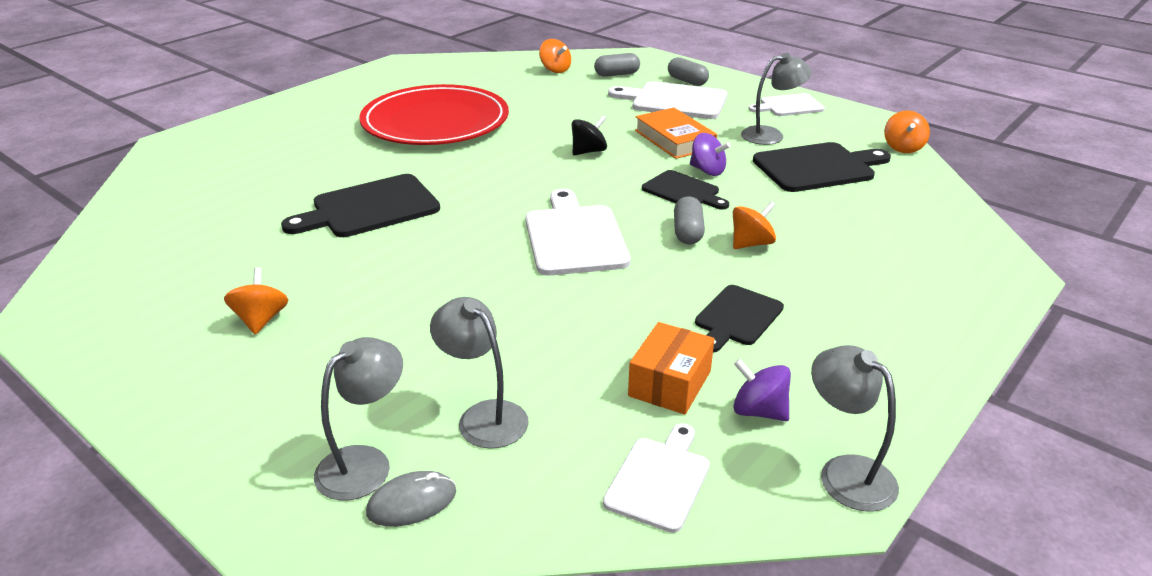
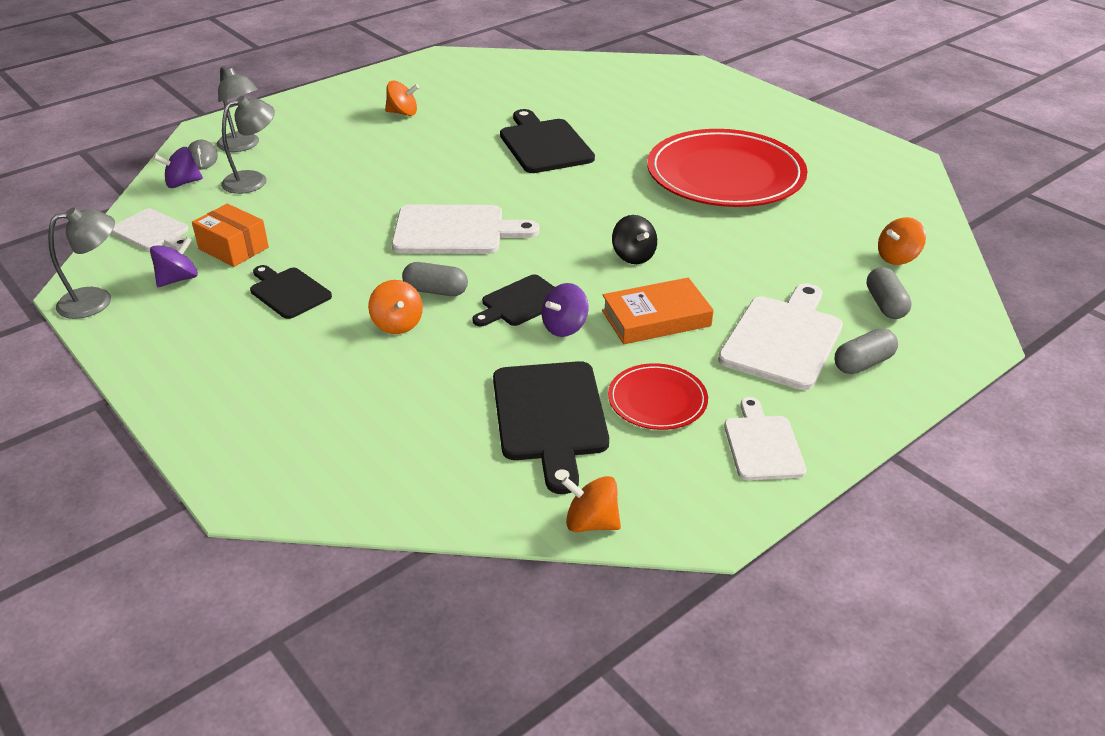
camera: 100 degrees right, 5 degrees up
grey lamp [741,53,812,145] -> red plate [608,363,708,430]
none -> purple spinning top [153,147,203,188]

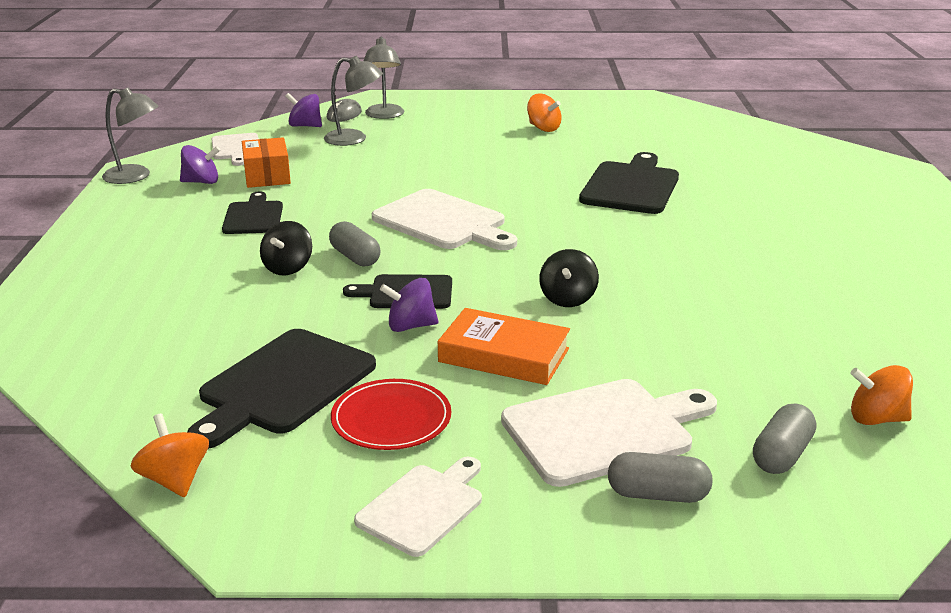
camera: 40 degrees right, 10 degrees down
orange spinning top [368,280,423,334] -> black spinning top [260,221,312,275]
red plate [647,129,807,207] -> none

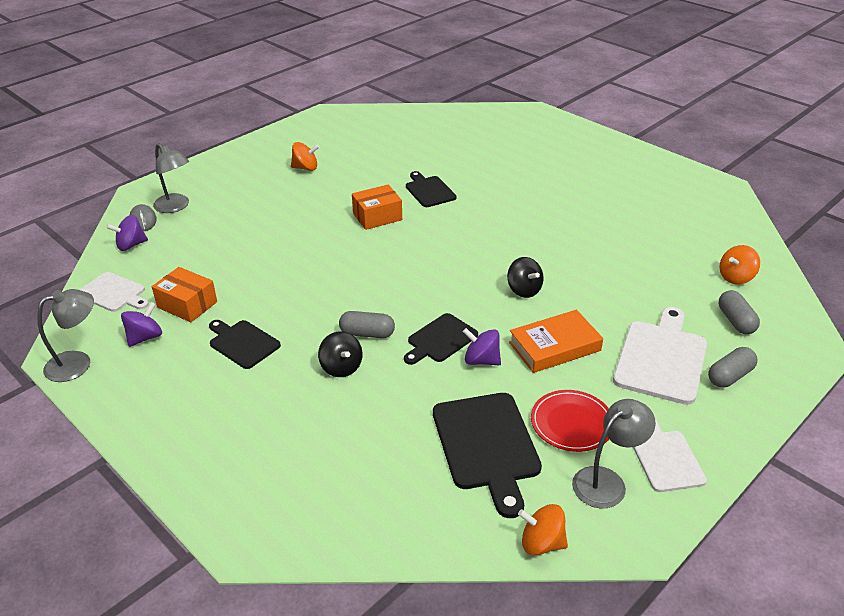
camera: 45 degrees left, 10 degrees up
grey lamp [324,56,383,146] -> grey lamp moved to [572,399,656,508]
white cutting board [372,189,517,250] -> none
purple spinning top [380,278,439,332] -> purple spinning top turned 75 degrees clockwise [463,328,501,365]
black cutting board [579,152,679,214] -> black cutting board [406,171,457,207], size x0.62
none -> orange box [352,184,402,230]

